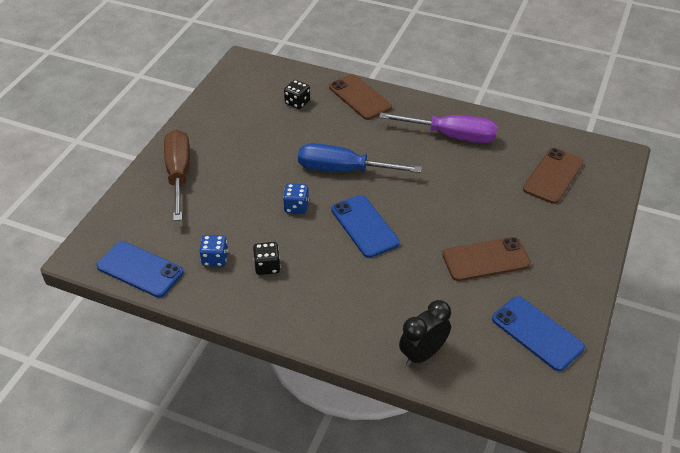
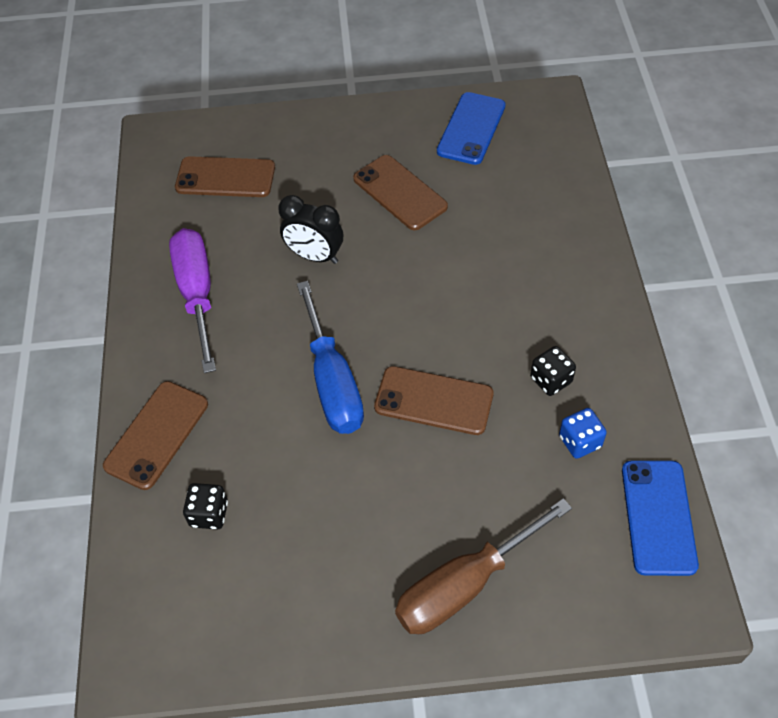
camera: 115 degrees left, 10 degrees up
blue dice [283,183,309,214] -> brown phone [374,366,494,435]
blue phone [331,195,400,258] -> none
black clock [399,300,451,366] -> black clock moved to [278,195,343,264]

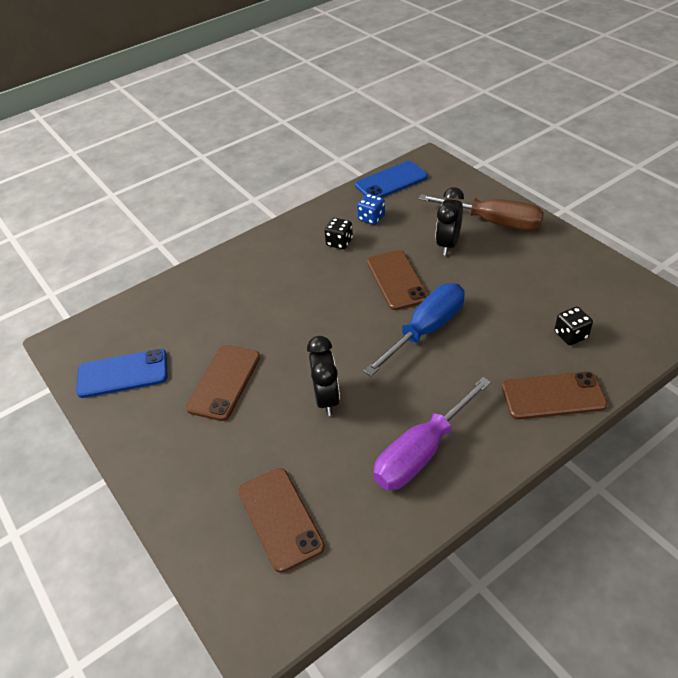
camera: 120 degrees left, 10 degrees down
none -> black clock [436,187,464,255]

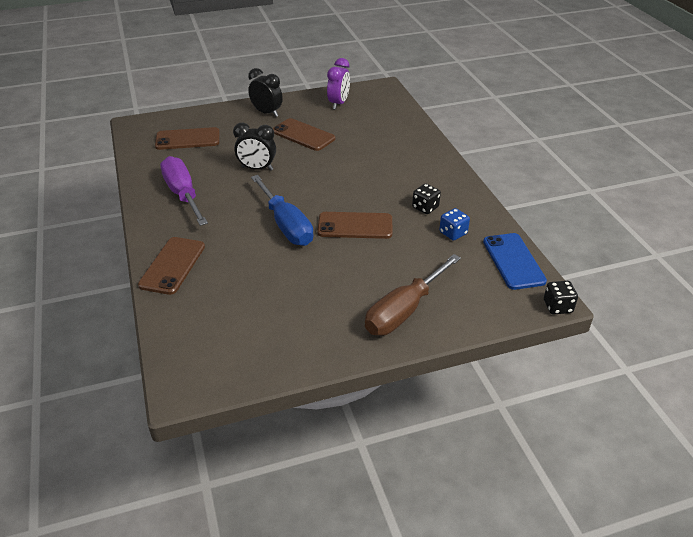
camera: 105 degrees right, 5 degrees down
blue phone [76,349,168,398] -> purple clock [327,58,350,110]
black clock [436,187,464,255] -> black clock moved to [248,68,283,117]
black dice [554,307,593,345] -> black dice moved to [544,281,578,314]

